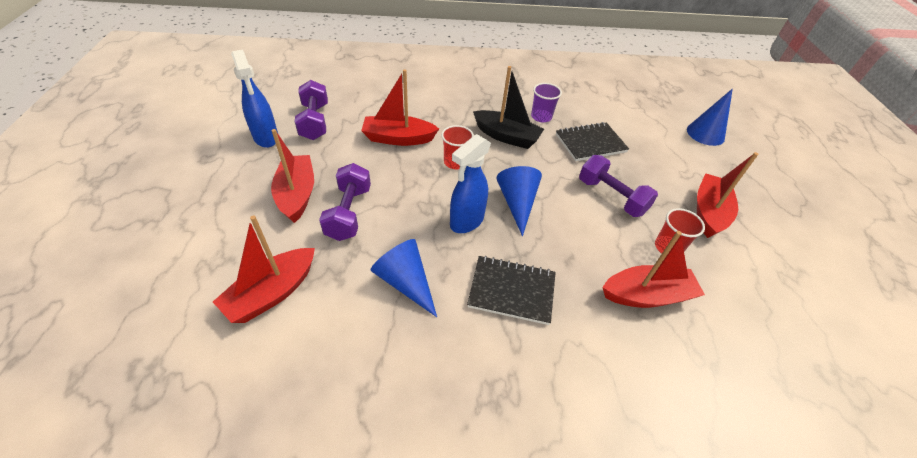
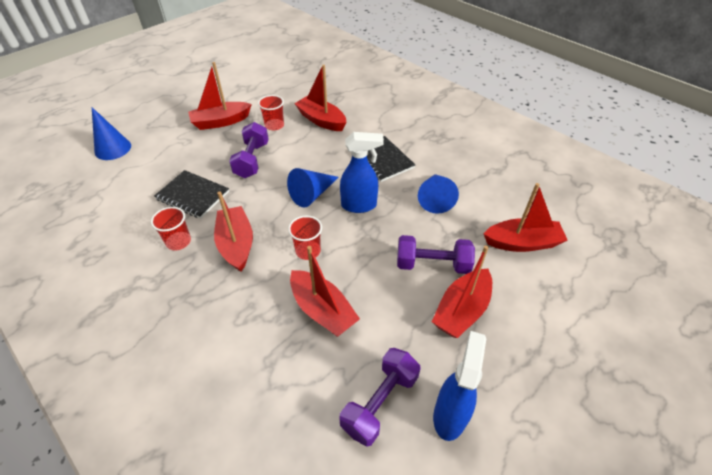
camera: 130 degrees left, 0 degrees up
purple dumbbell [319,163,371,241] -> purple dumbbell turned 45 degrees clockwise [397,235,475,274]
black boat [473,66,544,149] -> red boat [214,191,253,272]
purple cup [531,83,562,122] -> red cup [151,207,191,251]

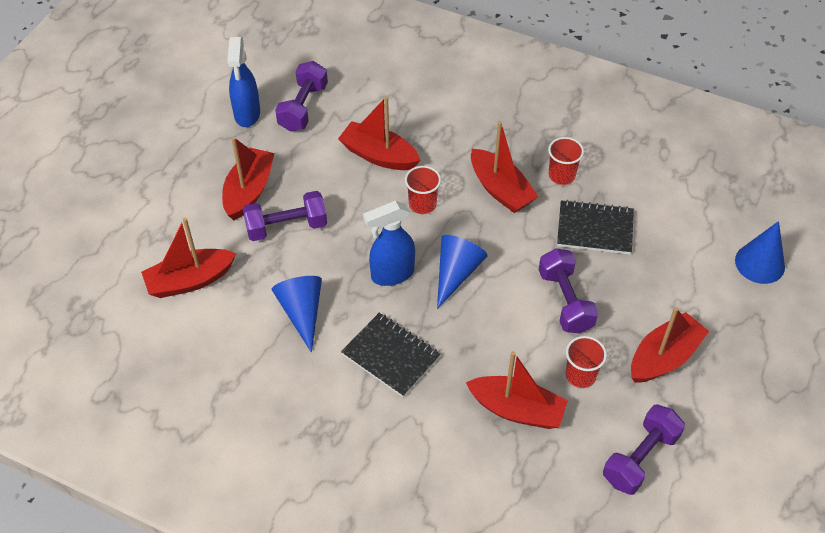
camera: 160 degrees right, 5 degrees up
none -> purple dumbbell [603,405,685,495]

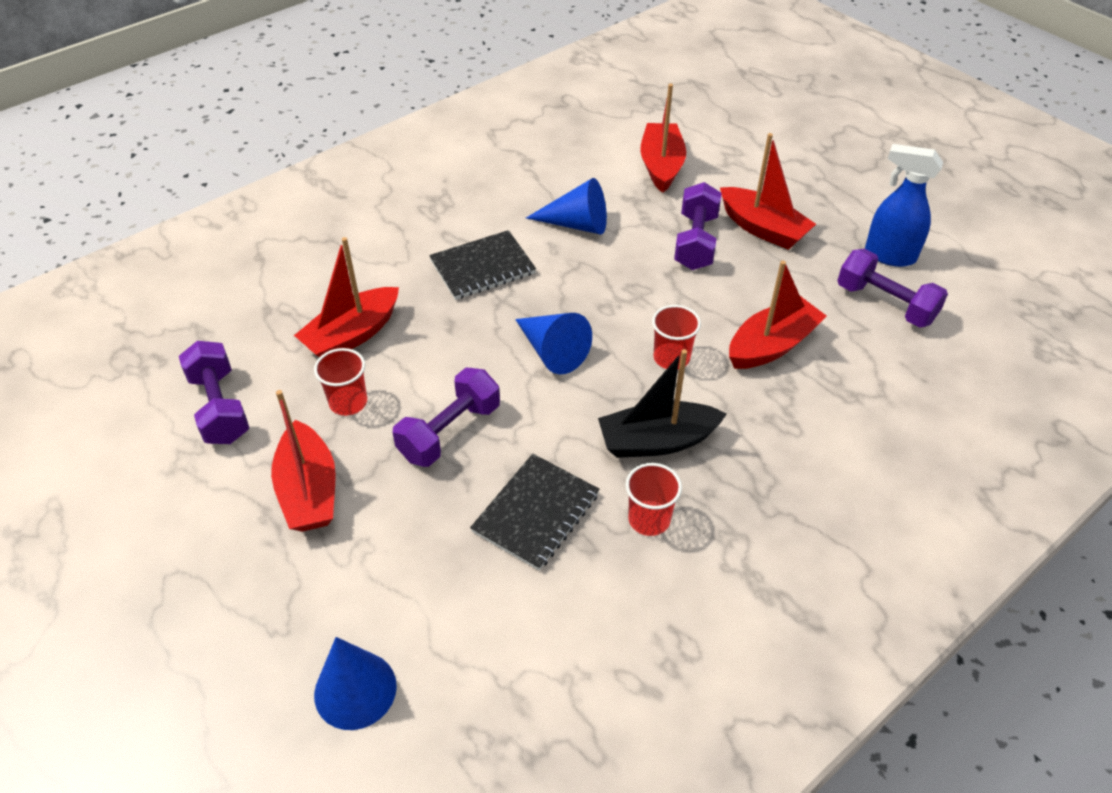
camera: 115 degrees right, 5 degrees down
blue spray bottle [363,201,415,286] -> none
red boat [471,121,539,213] -> black boat [598,349,727,458]
purple dumbbell [539,248,598,333] -> purple dumbbell turned 60 degrees counterclockwise [392,368,500,467]

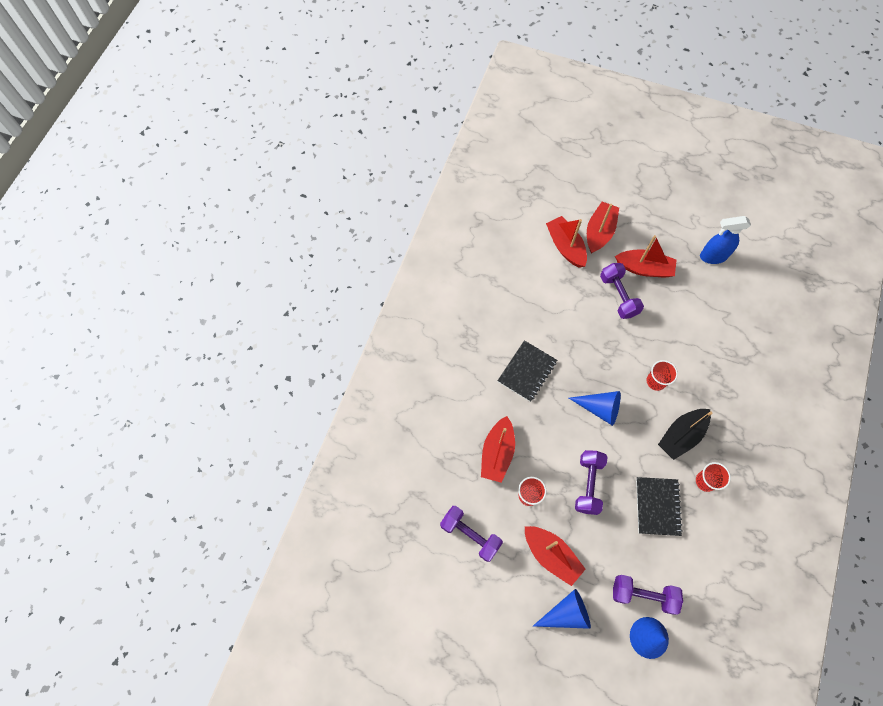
camera: 30 degrees left, 20 degrees up
blue cone [526,178,607,234] -> blue cone moved to [533,589,591,629]
red boat [729,261,827,369] -> red boat moved to [587,202,619,253]
purple dumbbell [837,249,948,328] -> purple dumbbell moved to [613,575,683,615]

